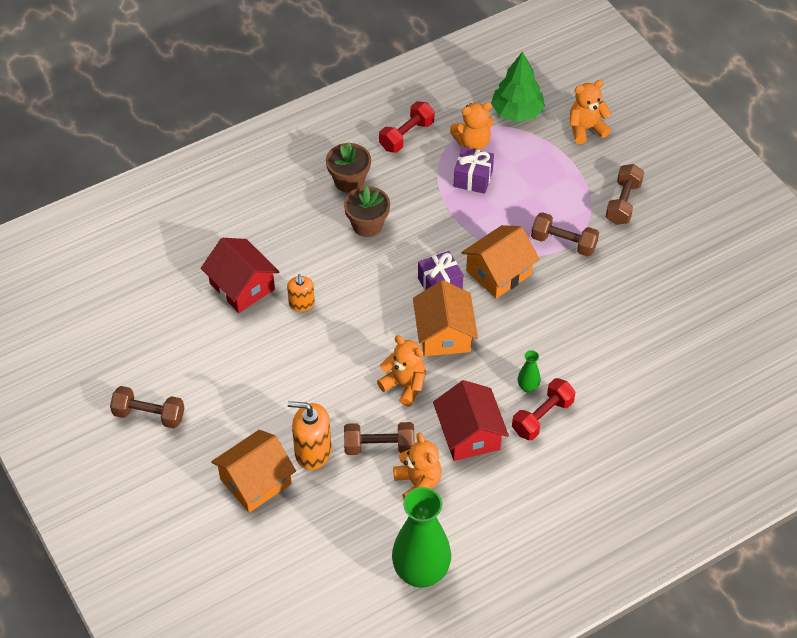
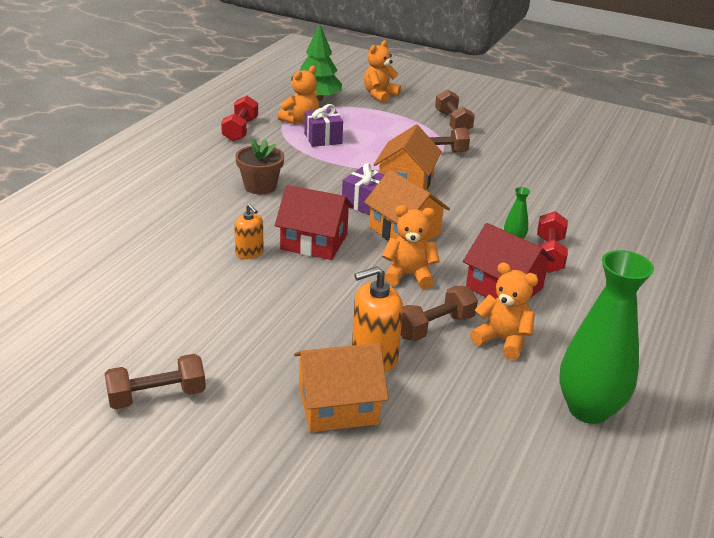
camera: 35 degrees left, 20 degrees down
red house [201,238,279,313] -> red house moved to [275,185,354,260]
orange house [211,430,296,513] -> orange house turned 60 degrees clockwise [294,343,388,432]
brown flower pot [326,142,371,193] -> none

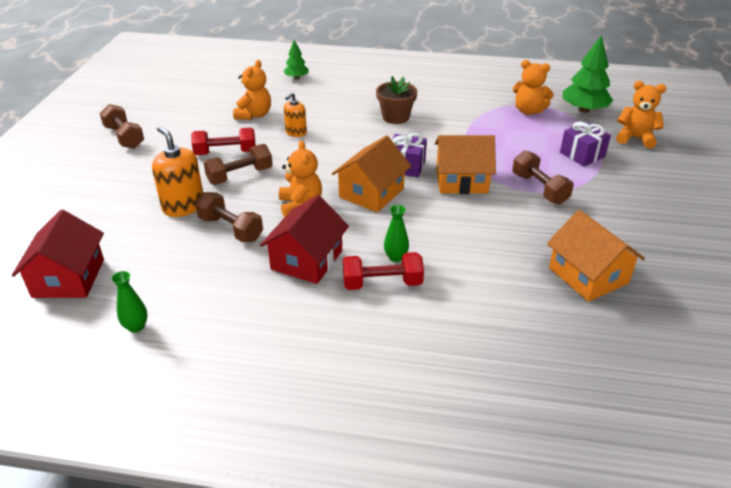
camera: 75 degrees right, 5 degrees up
red dumbbell [221,96,258,142] -> red dumbbell moved to [191,127,256,155]
red house [275,185,354,260] -> red house moved to [12,210,104,298]
orange house [294,343,388,432] -> orange house moved to [547,210,645,302]
purple gift [304,104,343,147] -> purple gift moved to [560,122,611,166]
brown dumbbell [435,89,475,130] -> brown dumbbell moved to [204,144,273,185]
orange teddy bear [470,262,538,360] -> orange teddy bear moved to [233,60,271,120]
green vase [559,250,654,424] -> green vase [111,271,148,333], size x0.42
none -> green tree [283,40,309,79]

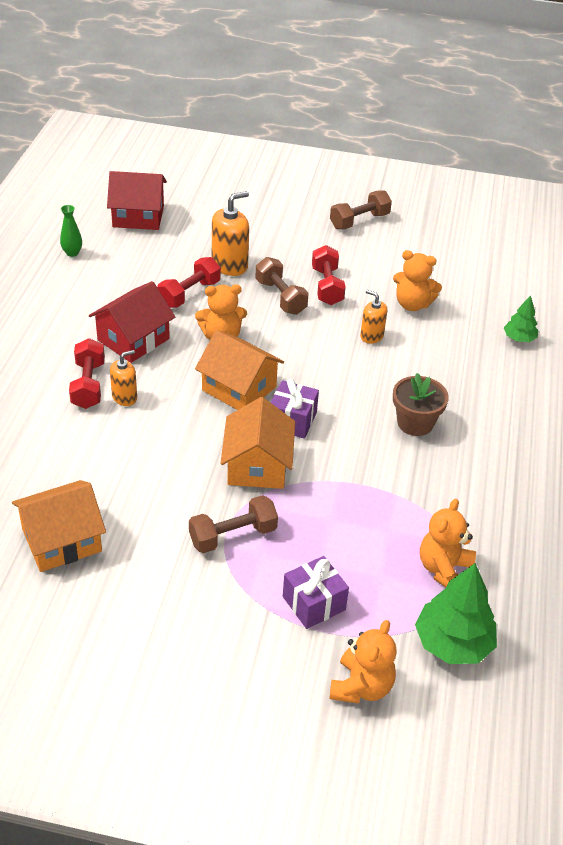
camera: 90 degrees right, 5 degrees up
brown dumbbell [195,192,263,242] -> red dumbbell [157,257,221,308]
red house [260,195,349,284] -> red house turned 75 degrees counterclockwise [89,281,175,363]
green vase [384,205,409,262] -> orange soap dispenser [110,350,137,406]

